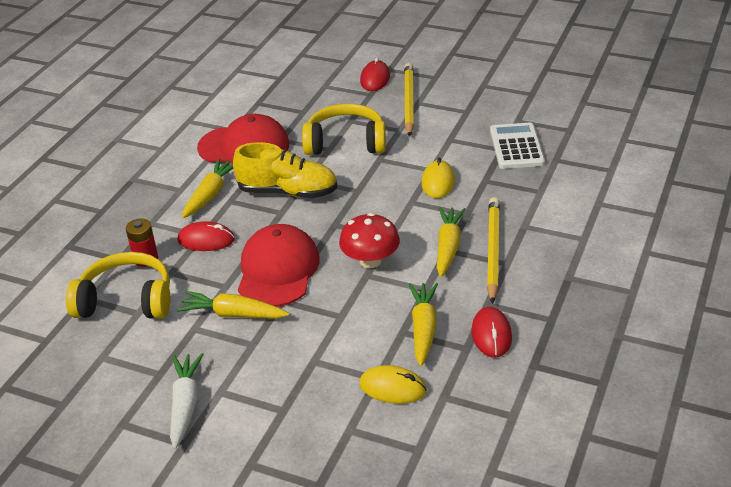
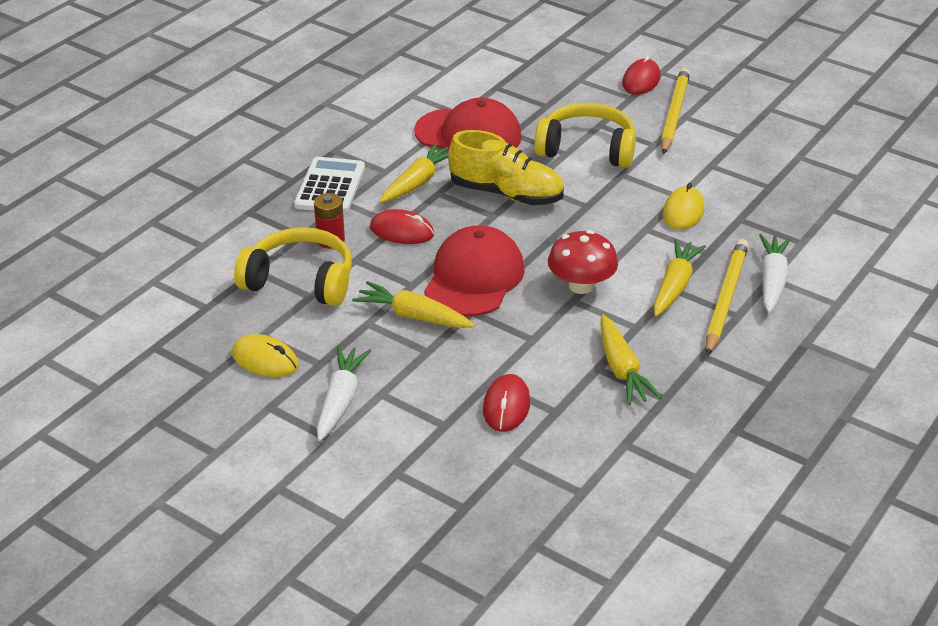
camera: 10 degrees right, 0 degrees up
yellow mouse [359,365,427,404] -> yellow mouse moved to [232,334,299,377]
yellow carrot [408,283,438,366] -> yellow carrot turned 150 degrees clockwise [600,314,662,405]
red mouse [472,307,512,358] -> red mouse moved to [483,374,530,432]
white calculator [490,123,545,169] -> white calculator moved to [294,157,365,214]
none -> white carrot [759,234,791,313]

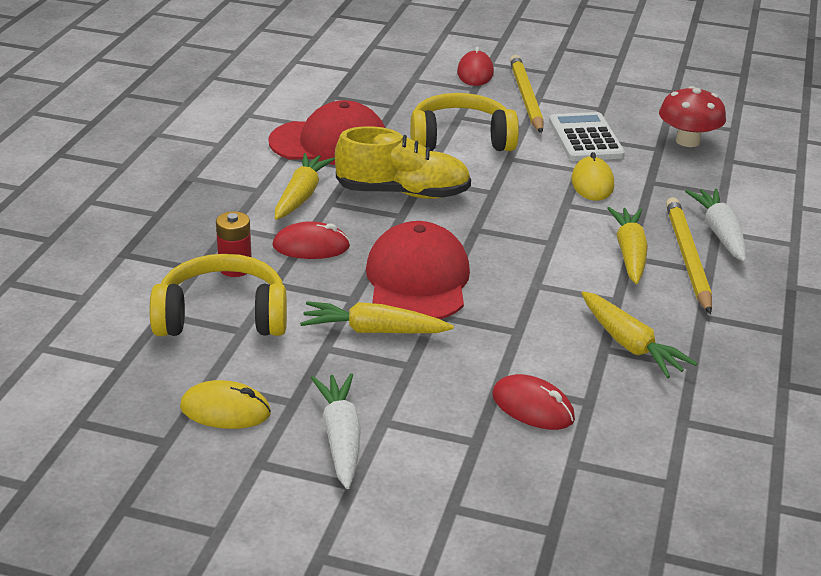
camera: 20 degrees left, 5 degrees down
white calculator [294,157,365,214] -> white calculator moved to [549,112,625,161]
red mouse [483,374,530,432] -> red mouse turned 45 degrees counterclockwise [492,374,575,430]
red mushroom [548,230,618,294] -> red mushroom moved to [659,86,726,147]

